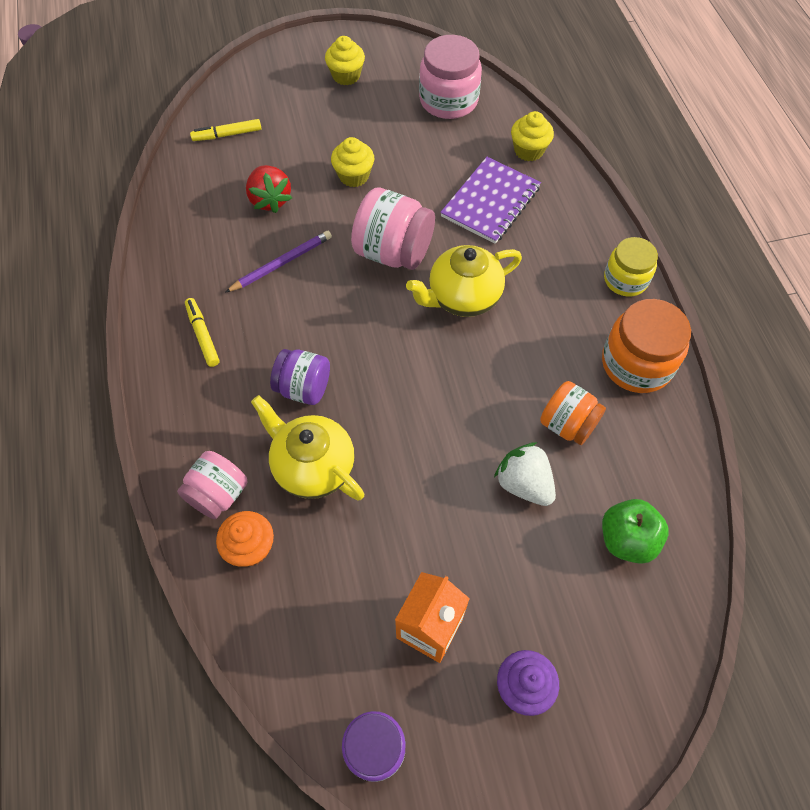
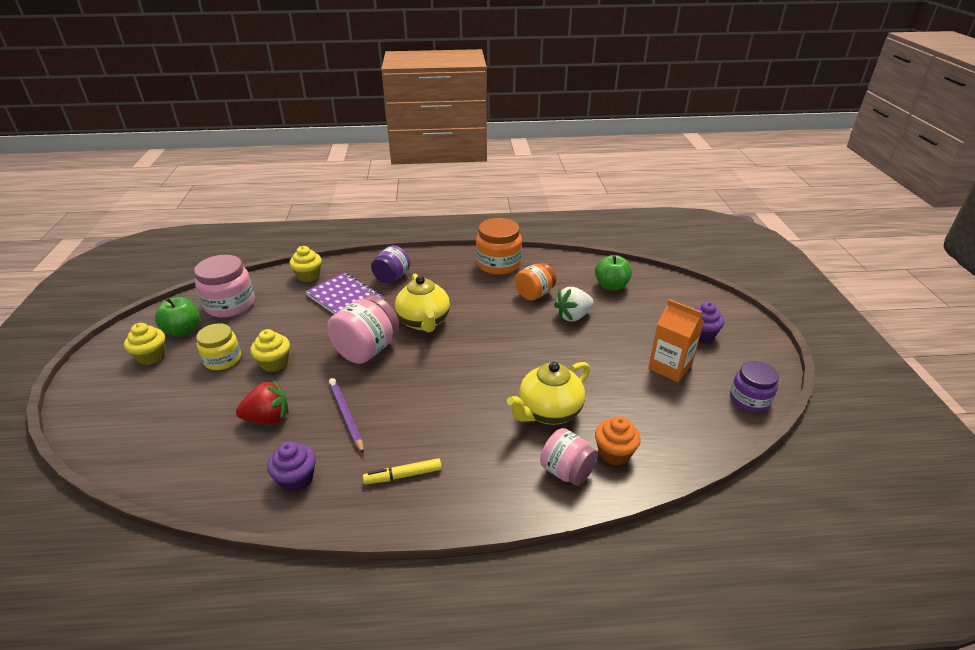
camera: 80 degrees left, 25 degrees down
yellow marker [190,119,262,141] -> none
purple jar [270,349,330,405] -> purple jar moved to [371,245,410,283]
yellow jar [604,237,658,297] -> yellow jar moved to [196,323,241,370]
none -> green apple [155,297,200,336]
none -> purple cupcake [267,441,316,492]

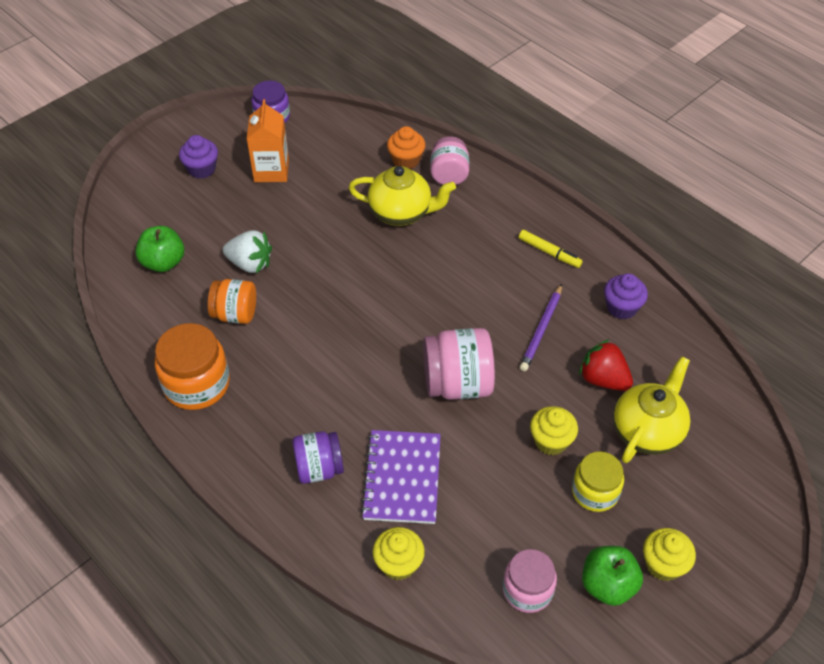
camera: 130 degrees left, 15 degrees up
pink jar [194,255,255,317] -> pink jar [503,549,557,613], size x0.66
yellow teapot [395,274,450,332] -> yellow teapot moved to [614,356,691,463]

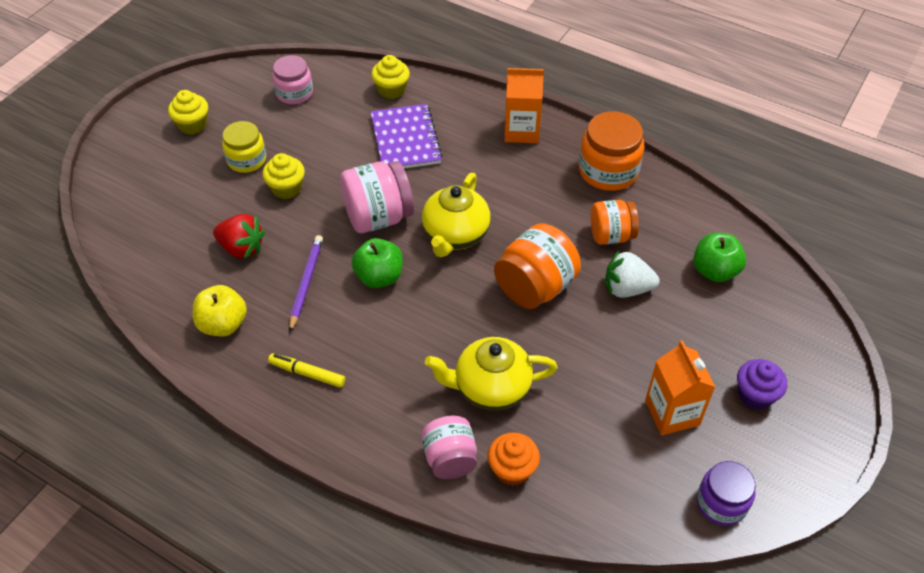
camera: 165 degrees right, 0 degrees up
purple jar [292,431,344,484] -> none
green apple [582,546,643,606] -> green apple moved to [352,238,403,288]
purple cupcake [604,273,648,319] -> yellow apple [192,285,247,336]
yellow teapot [614,356,691,463] -> yellow teapot moved to [422,173,491,257]
none -> orange jar [494,223,581,309]
none -> orange carton [504,68,544,143]

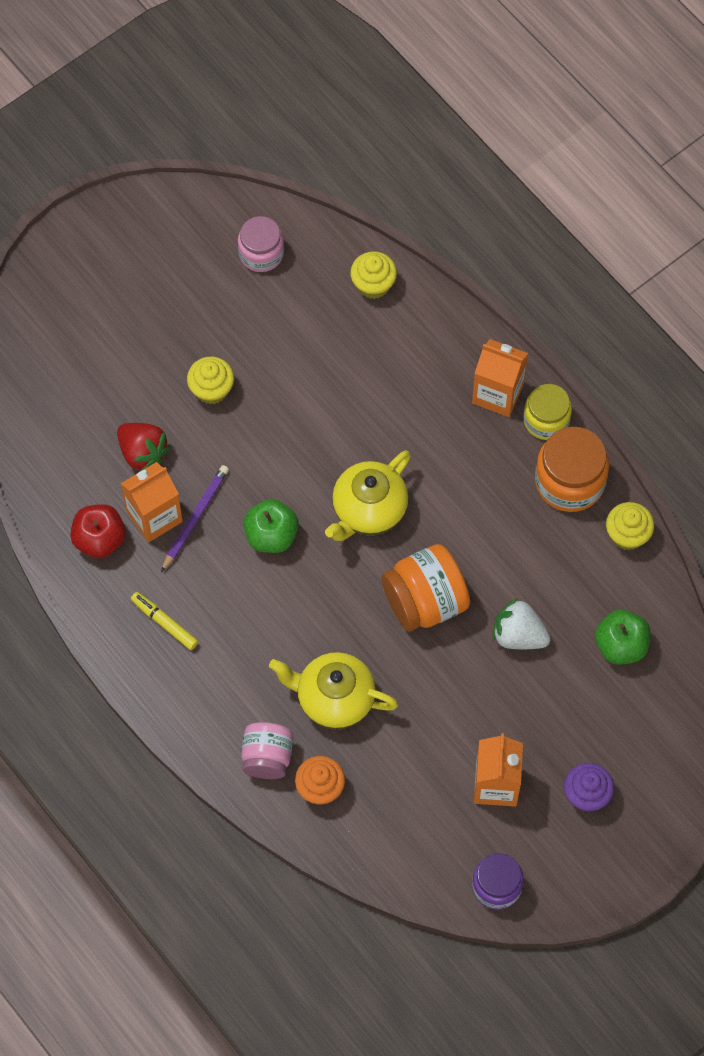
camera: 20 degrees right, 15 degrees up
yellow cupcake [168,90,208,135] -> yellow cupcake moved to [606,502,654,550]
yellow apple [192,285,247,336] -> red apple [70,504,126,558]
yellow jar [222,121,266,173] -> yellow jar moved to [524,384,572,440]
pink jar [340,161,414,233] -> none
purple notebook [371,104,443,169] -> none
orange jar [591,200,639,245] -> none
none -> orange carton [121,462,183,543]

